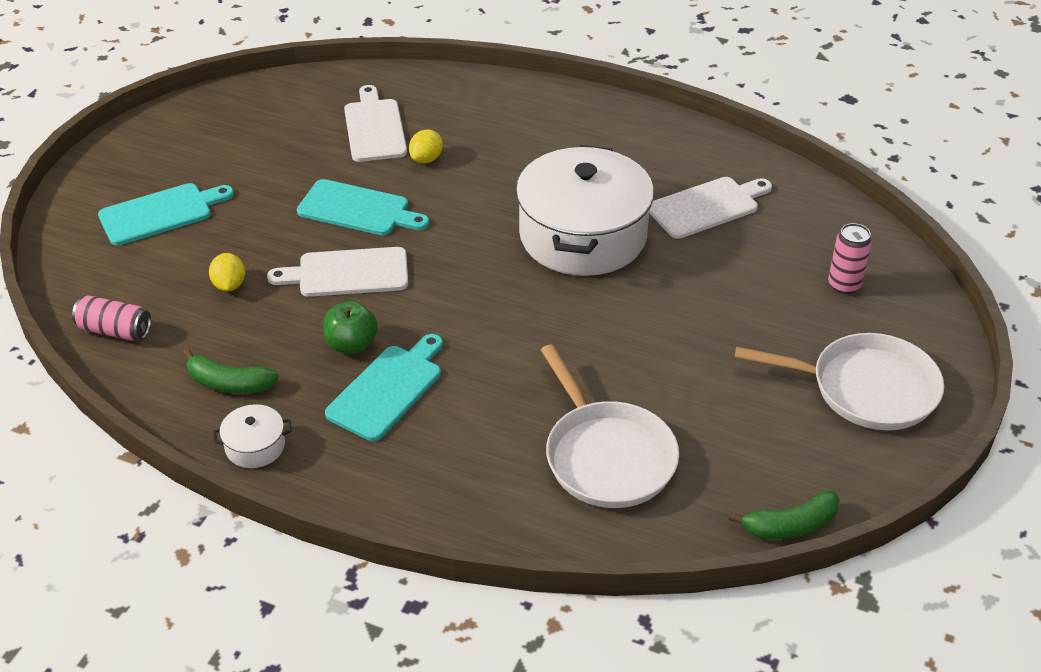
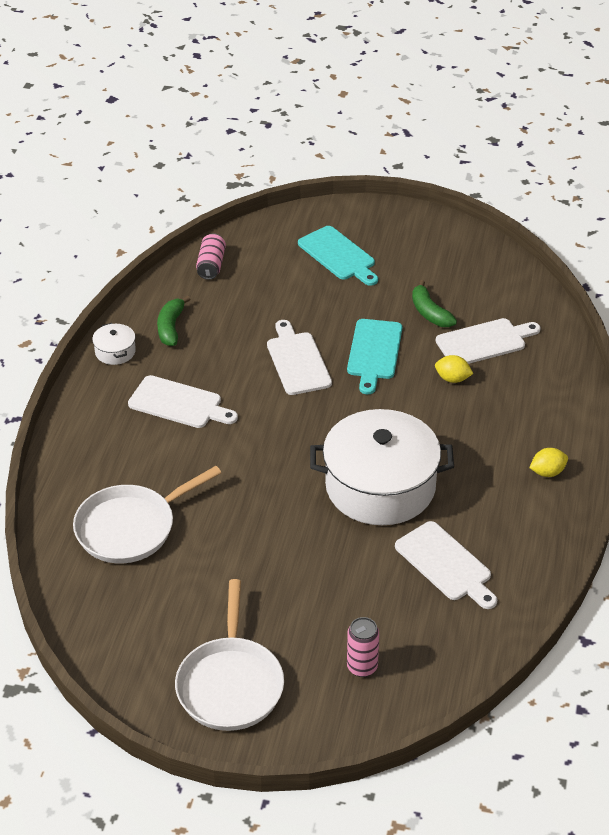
camera: 80 degrees right, 0 degrees up
yellow lemon [209,253,245,291] -> yellow lemon moved to [529,448,568,477]
green apple [323,301,378,354] -> none
turquoise cutting board [325,334,443,441] -> white cutting board [128,375,238,428]
green banana [729,490,840,539] -> green banana moved to [412,280,457,327]

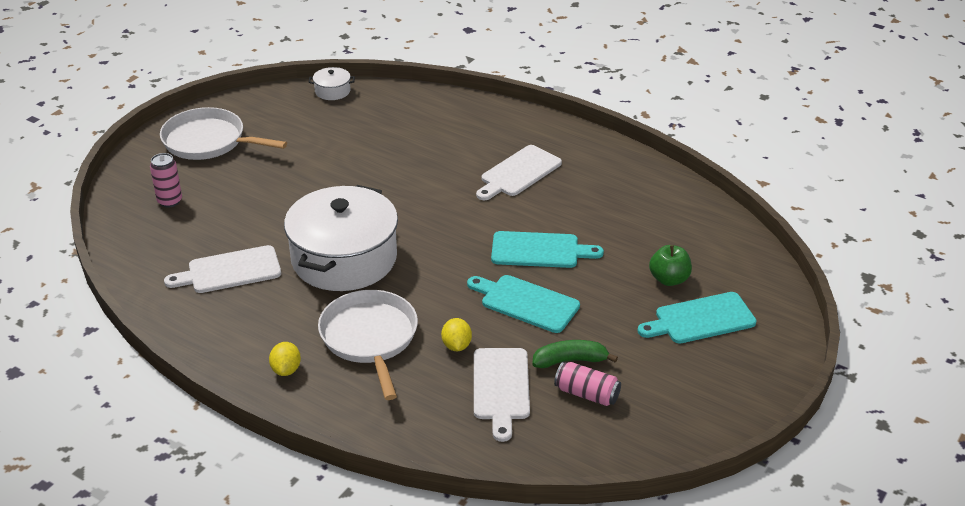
camera: 110 degrees right, 5 degrees down
white pan [73,466,221,563] -> white pan moved to [318,290,418,400]
white pot [92,323,136,365] -> white pot moved to [309,67,355,100]
green banana [157,295,190,346] -> none
pink can [196,233,226,280] -> pink can moved to [554,362,621,406]
white cutting board [267,320,332,395] -> turquoise cutting board [491,231,604,268]
yellow lemon [435,355,473,383] -> yellow lemon turned 45 degrees counterclockwise [441,318,472,351]
none -> green apple [649,245,692,286]

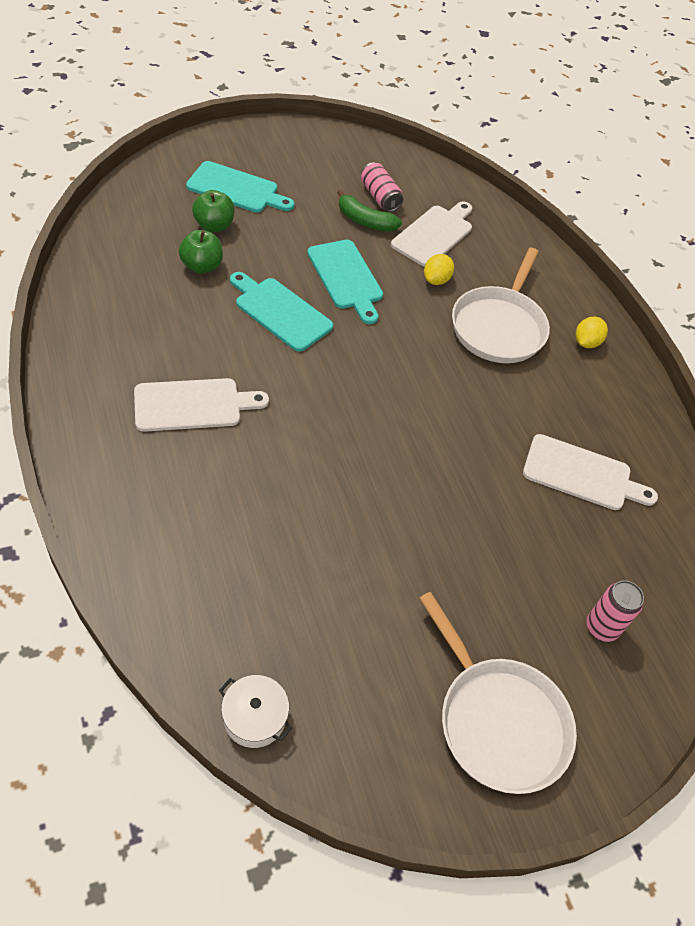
camera: 150 degrees left, 15 degrees up
white pot [284,185,398,291] -> none
none -> green apple [179,230,223,274]

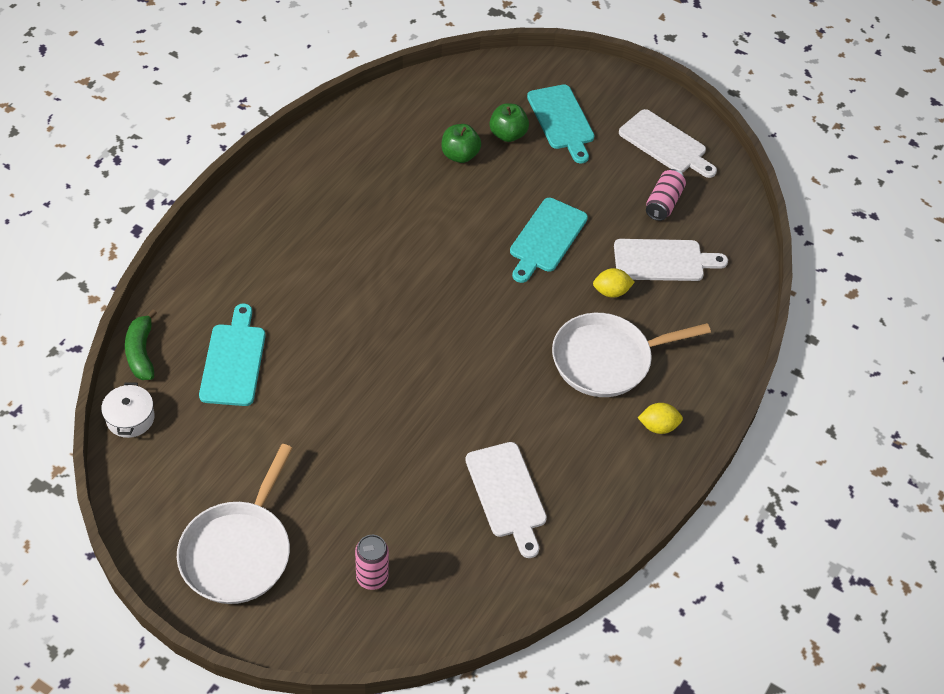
camera: 55 degrees right, 0 degrees up
white cutting board [134,378,269,432] -> white cutting board moved to [619,109,717,178]
turquoise cutting board [230,272,333,352] -> turquoise cutting board moved to [199,303,266,406]
green banana [337,190,402,232] -> green banana moved to [125,309,157,380]

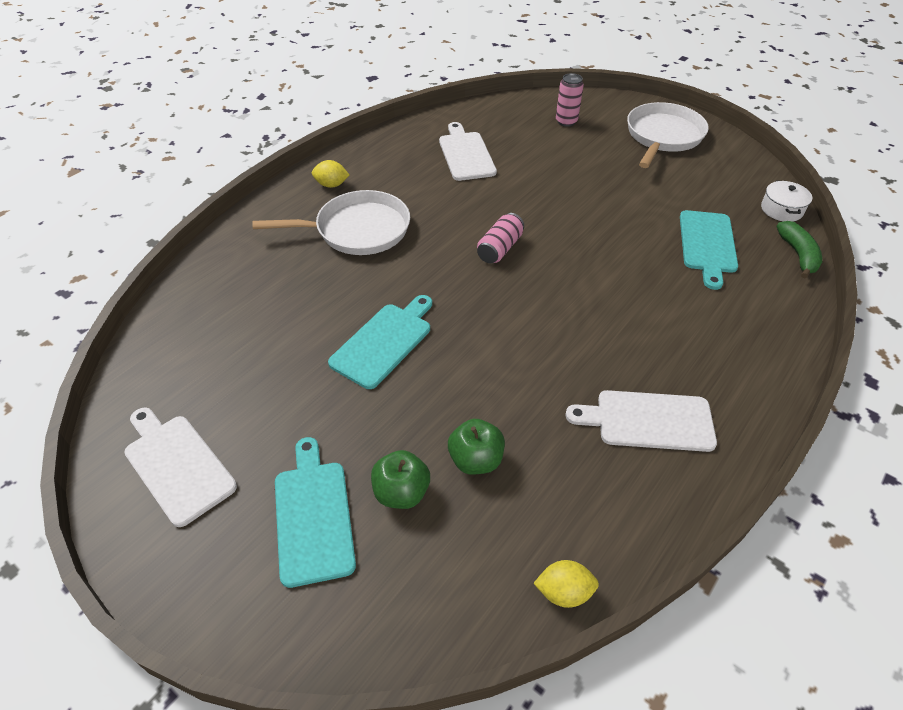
camera: 170 degrees left, 5 degrees down
yellow lemon [593,268,635,298] -> yellow lemon moved to [533,560,599,608]
white cutting board [614,239,728,281] -> white cutting board moved to [565,390,717,452]
pink can [646,169,686,221] -> pink can moved to [477,213,524,263]

